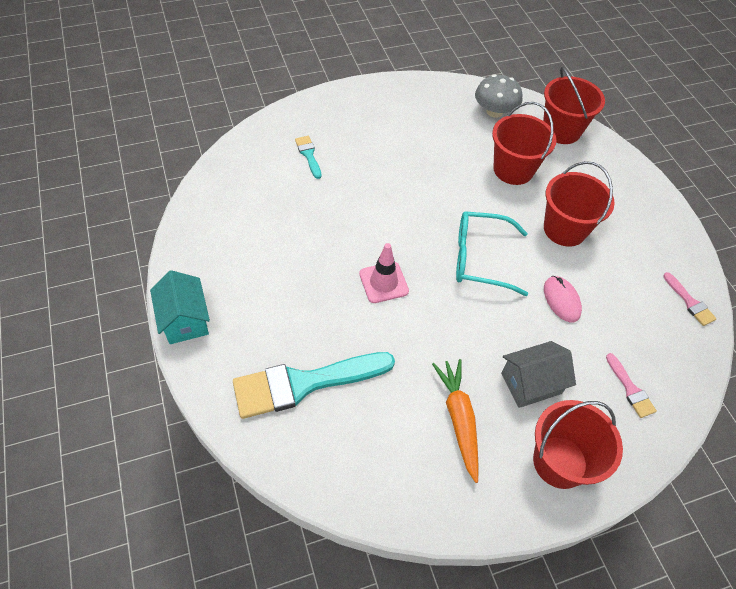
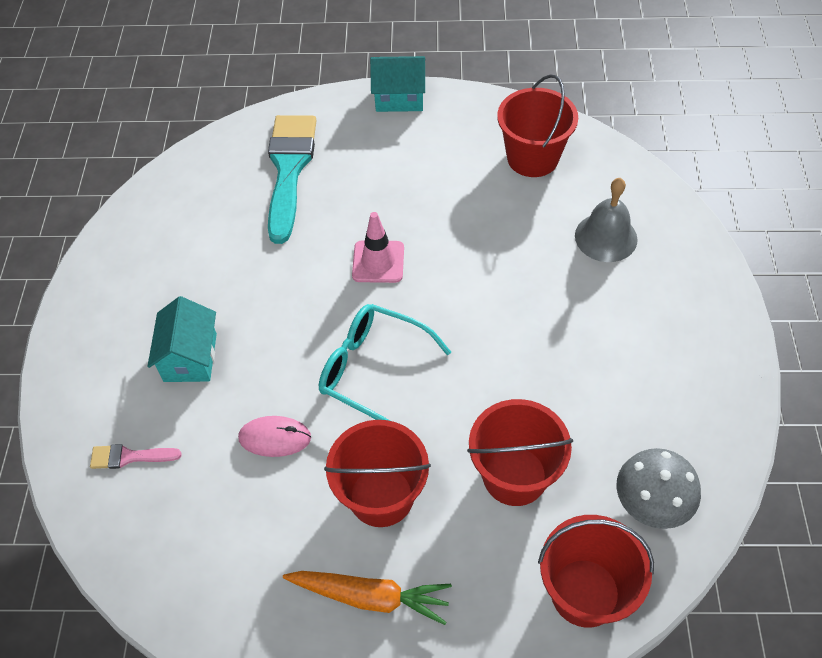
camera: 115 degrees right, 0 degrees up
turquoise brush [295,136,322,179] -> grey bell [575,178,638,262]
orange carrot [432,359,479,483] -> orange carrot moved to [283,571,452,625]
turquoise glasses [456,211,528,296] -> turquoise glasses turned 90 degrees counterclockwise [319,304,451,421]
grey house [501,341,576,408] -> turquoise house [147,296,217,382]
red bucket [533,400,623,489] -> red bucket moved to [497,74,578,177]
pink brush [663,272,717,326] -> none

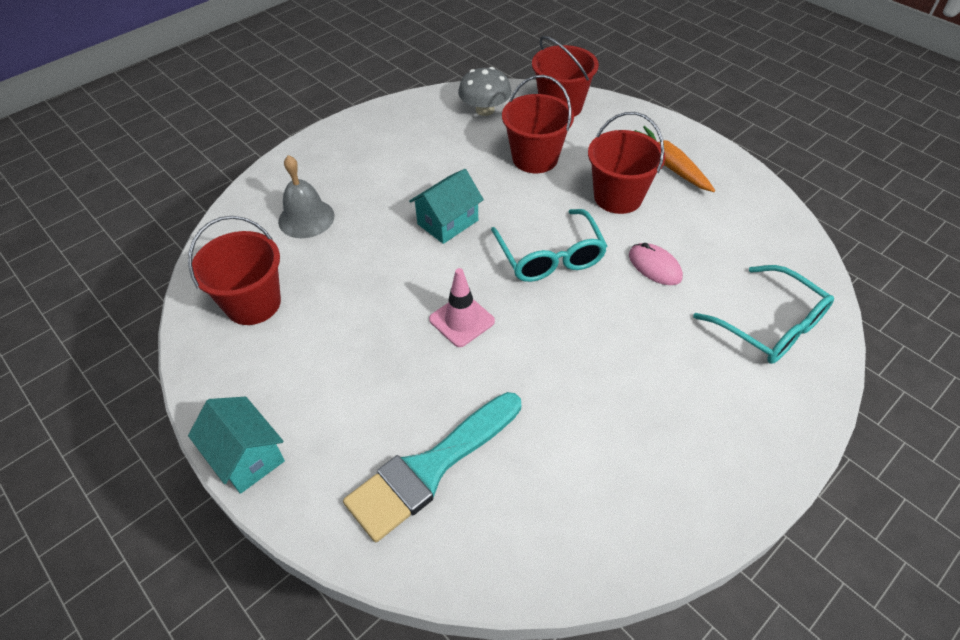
camera: 135 degrees left, 5 degrees down
pink brush [90,444,182,469] -> turquoise glasses [693,265,834,364]
turquoise house [147,296,217,382] -> turquoise house moved to [409,169,484,244]

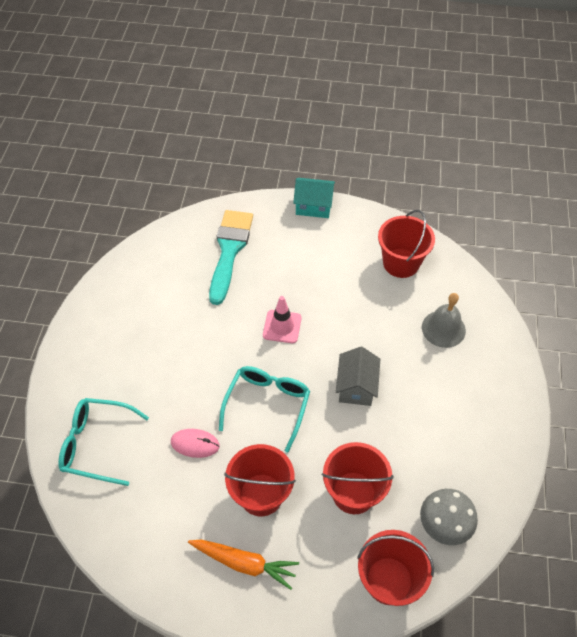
camera: 140 degrees right, 5 degrees up
turquoise house [409,169,484,244] -> grey house [336,347,380,406]
turquoise glasses [491,209,607,282] -> turquoise glasses turned 75 degrees clockwise [219,366,310,453]

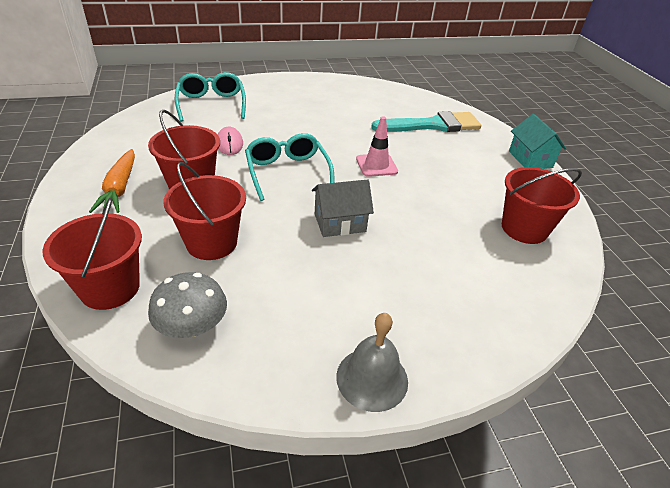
camera: 65 degrees right, 15 degrees down
turquoise glasses [219,366,310,453] -> turquoise glasses turned 105 degrees counterclockwise [245,133,335,201]
grey bell [422,293,466,348] -> grey bell moved to [336,313,408,412]

